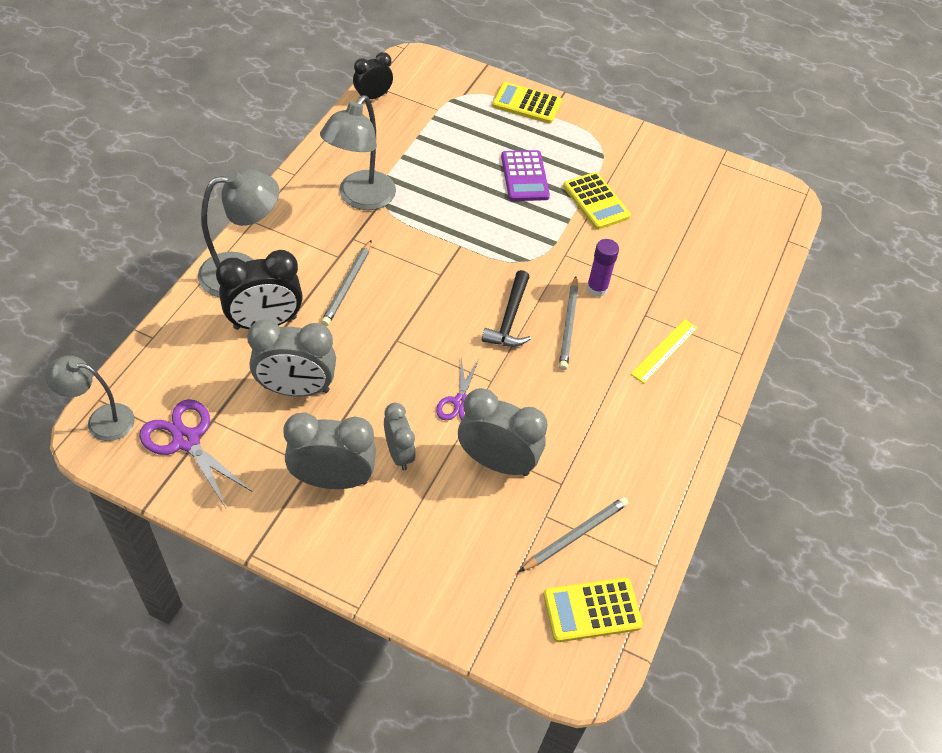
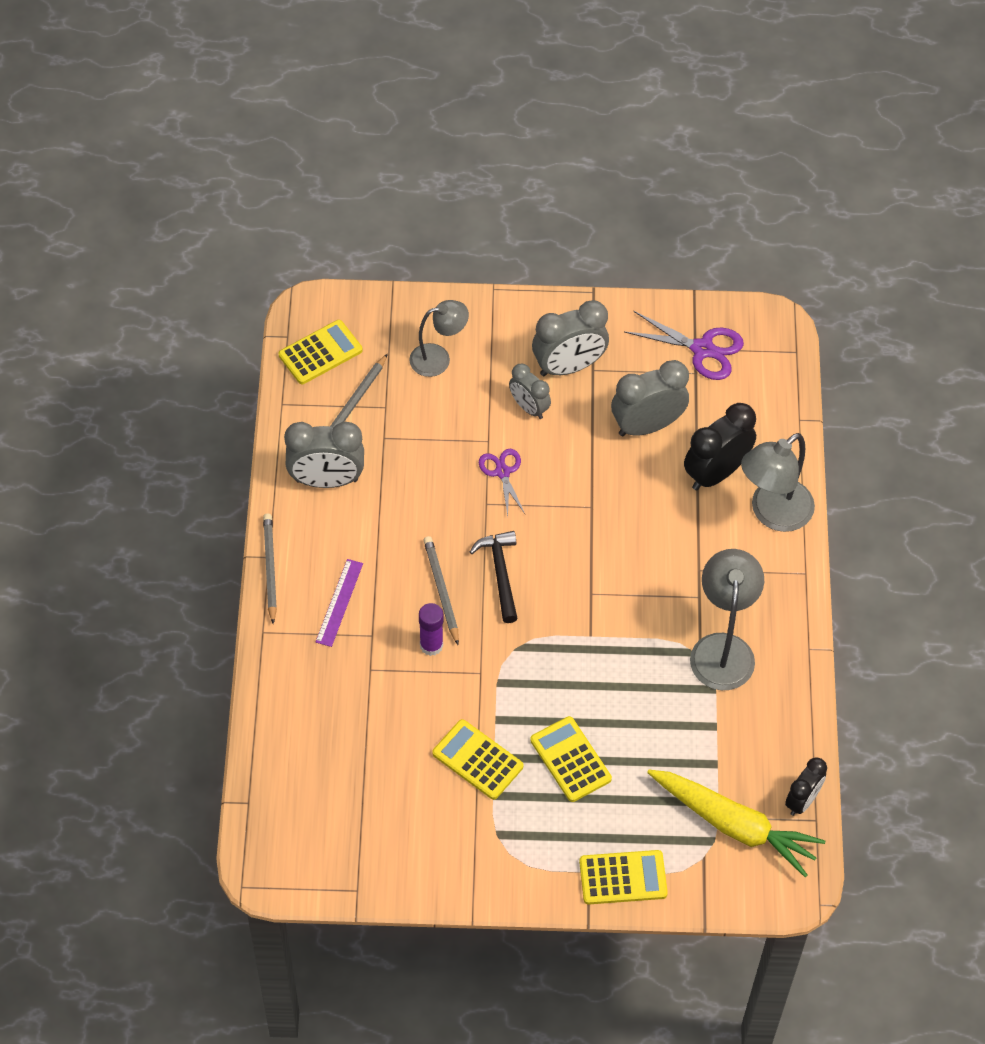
camera: 160 degrees right, 5 degrees up
grey lamp [45,355,135,441] -> grey lamp moved to [409,300,469,377]
grey pencil [321,240,372,326] -> grey pencil moved to [263,514,277,624]
grey clock [458,388,548,476] -> grey clock moved to [284,421,364,488]
purple calculator [501,150,550,201] -> yellow calculator [530,716,612,802]
yellow ruler [631,319,698,383] -> purple ruler [316,559,363,647]
none -> yellow carrot [647,770,825,877]

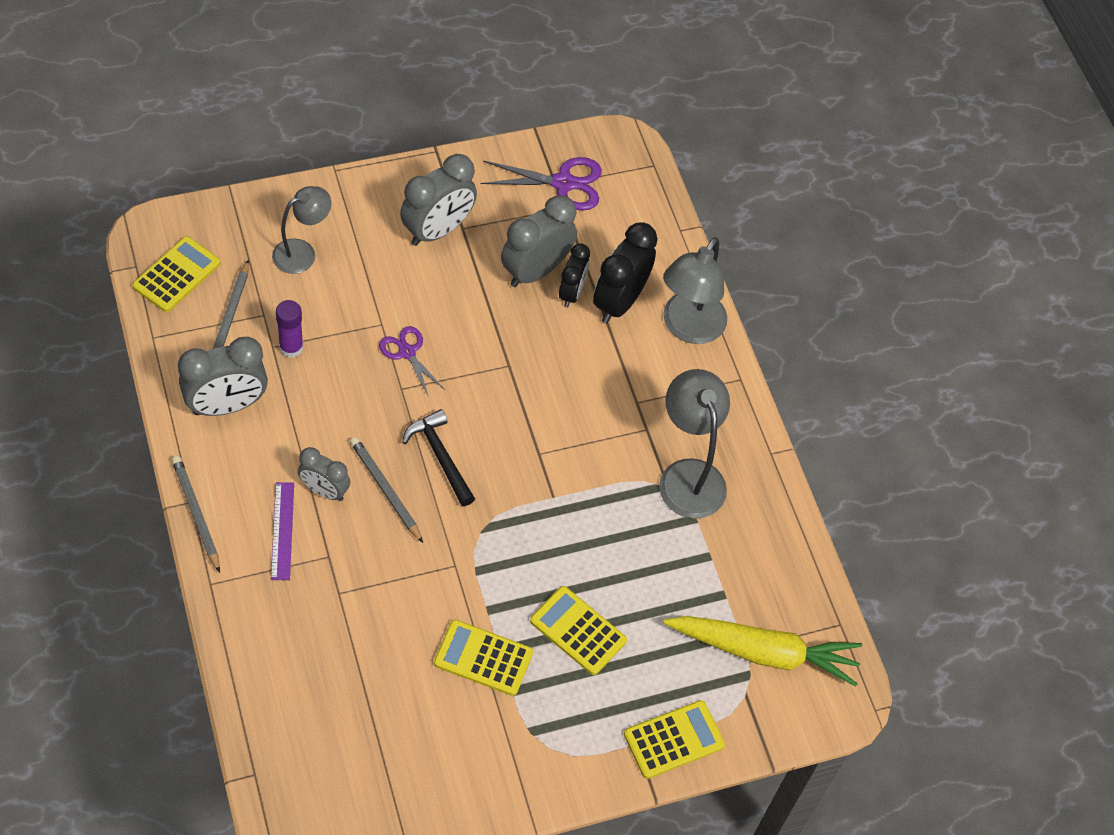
camera: 25 degrees left, 0 degrees up
purple glue stick [419,603,443,656] -> purple glue stick moved to [276,300,303,358]
grey clock [509,364,551,419] -> grey clock moved to [298,447,350,501]
black clock [785,757,827,816] -> black clock moved to [559,243,590,308]

